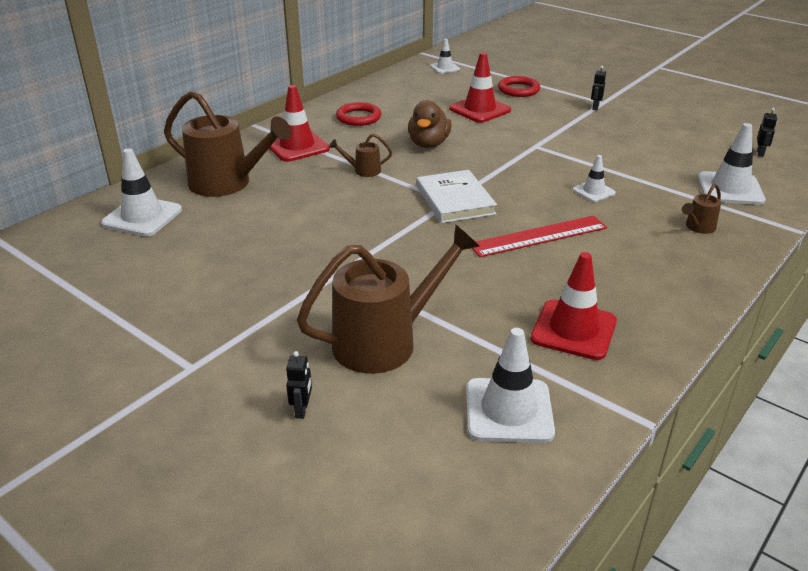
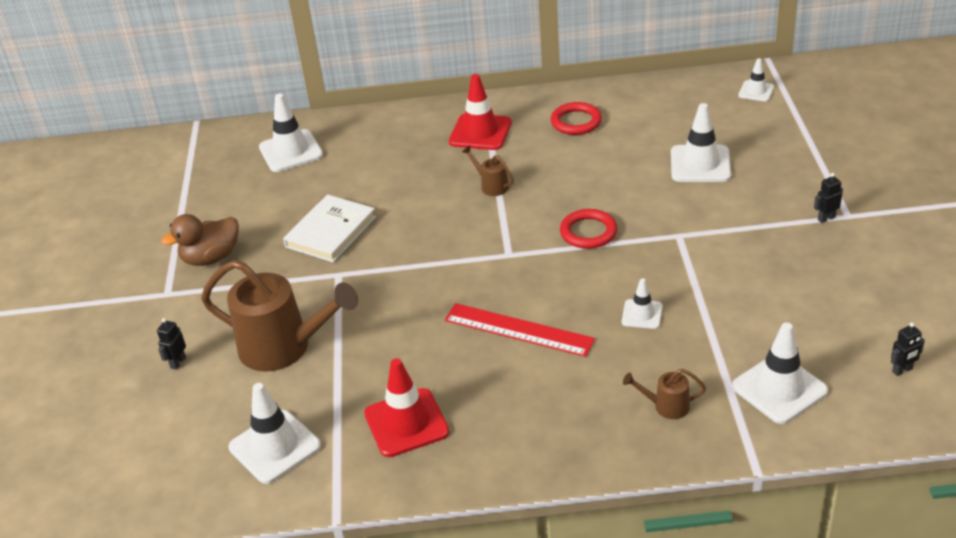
camera: 50 degrees right, 5 degrees up
brown watering can [164,91,292,197] -> none
black robot [286,351,312,419] -> black robot turned 150 degrees clockwise [157,318,186,370]
brown duck [408,100,452,148] -> brown duck moved to [161,214,239,266]
white book [417,170,497,223] -> white book moved to [283,194,376,262]
red traffic cone [449,52,511,123] -> white traffic cone [671,103,731,182]
red ring [498,76,540,97] -> red ring moved to [560,209,617,249]

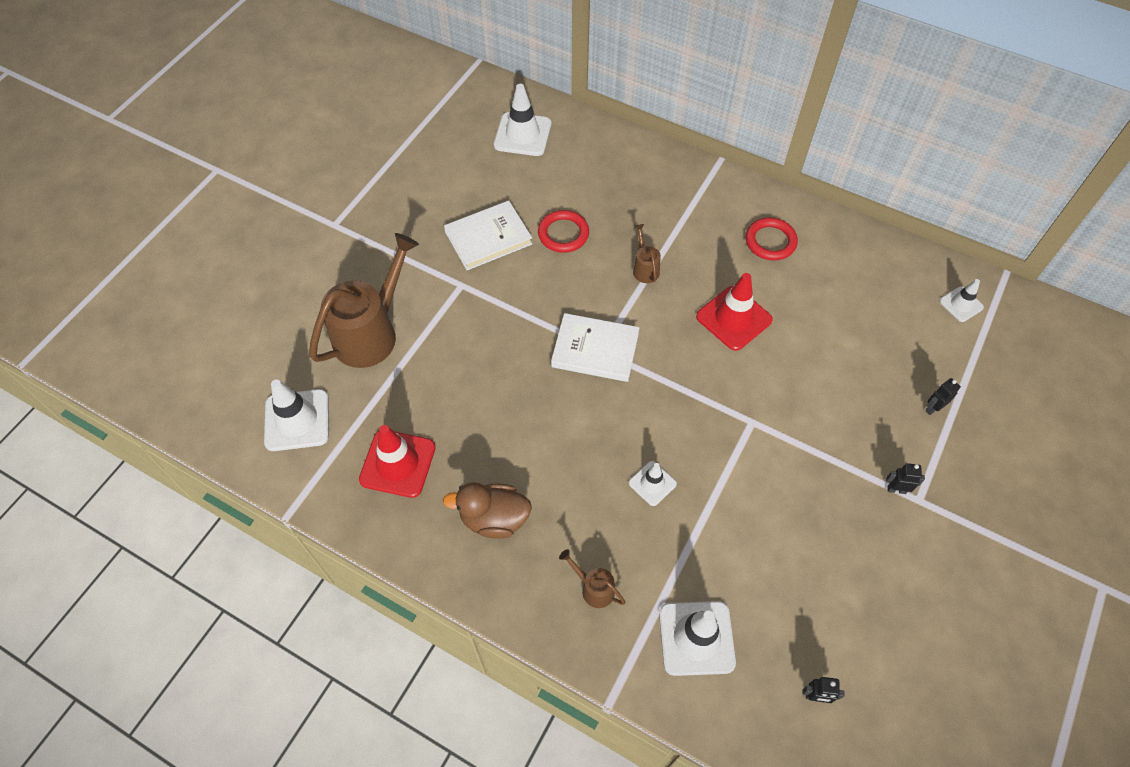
camera: 30 degrees right, 20 degrees up
black robot [157,318,186,370] -> black robot moved to [925,378,961,415]
brown duck [161,214,239,266] -> brown duck moved to [443,482,532,539]
brown watering can [201,260,358,372] -> brown watering can turned 105 degrees counterclockwise [309,233,419,368]
red ruler [445,303,595,357] -> none
red traffic cone [449,74,512,150] -> red traffic cone moved to [696,273,773,351]
red ring [560,209,617,249] -> red ring moved to [538,210,589,253]
white traffic cone [671,103,731,182] -> none
none -> white book [551,313,639,382]

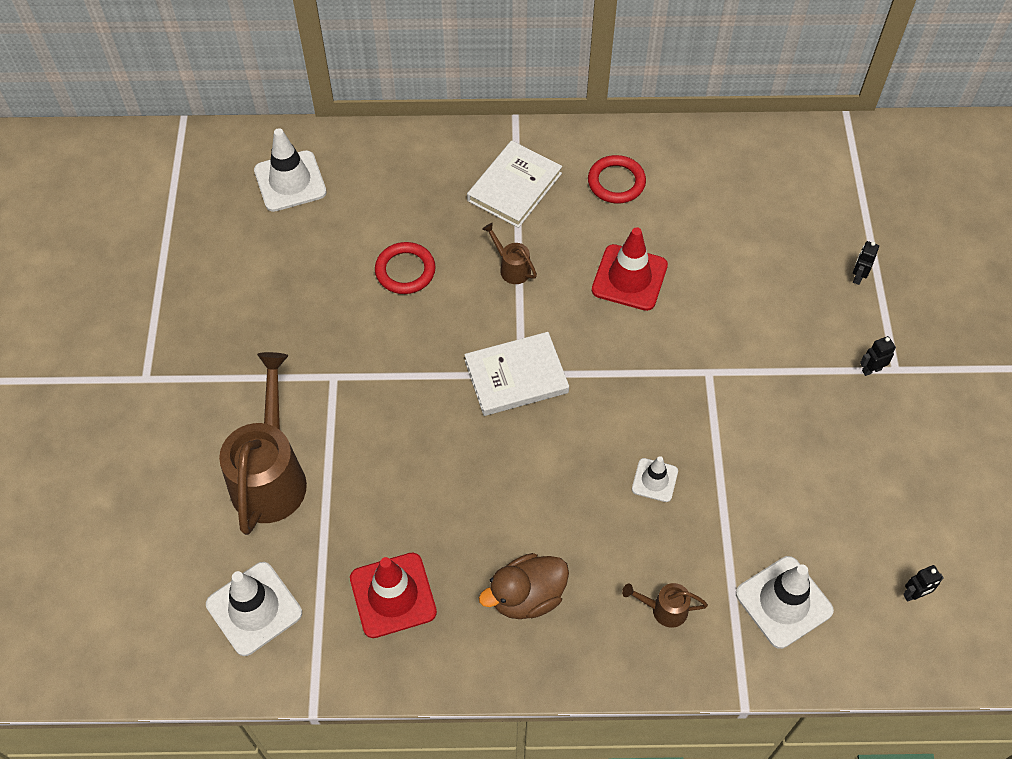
camera: 30 degrees left, 0 degrees up
white book [444,201,532,270] -> white book moved to [467,140,562,228]
white traffic cone [940,279,984,322] -> none

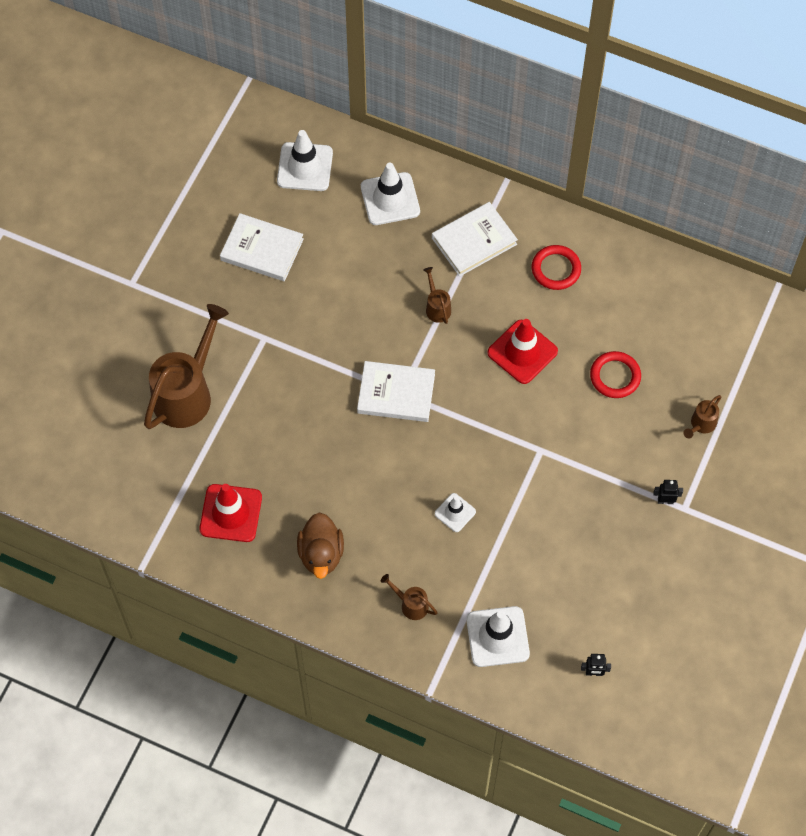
camera: 25 degrees right, 5 degrees up
white traffic cone [206,562,302,656] -> white traffic cone moved to [361,163,420,225]
red ring [375,242,436,294] -> red ring moved to [590,351,641,398]
brown duck [479,553,569,619] -> brown duck turned 90 degrees counterclockwise [297,512,344,579]
black robot [853,241,879,285] -> brown watering can [684,395,721,439]
none -> white book [220,213,304,281]

